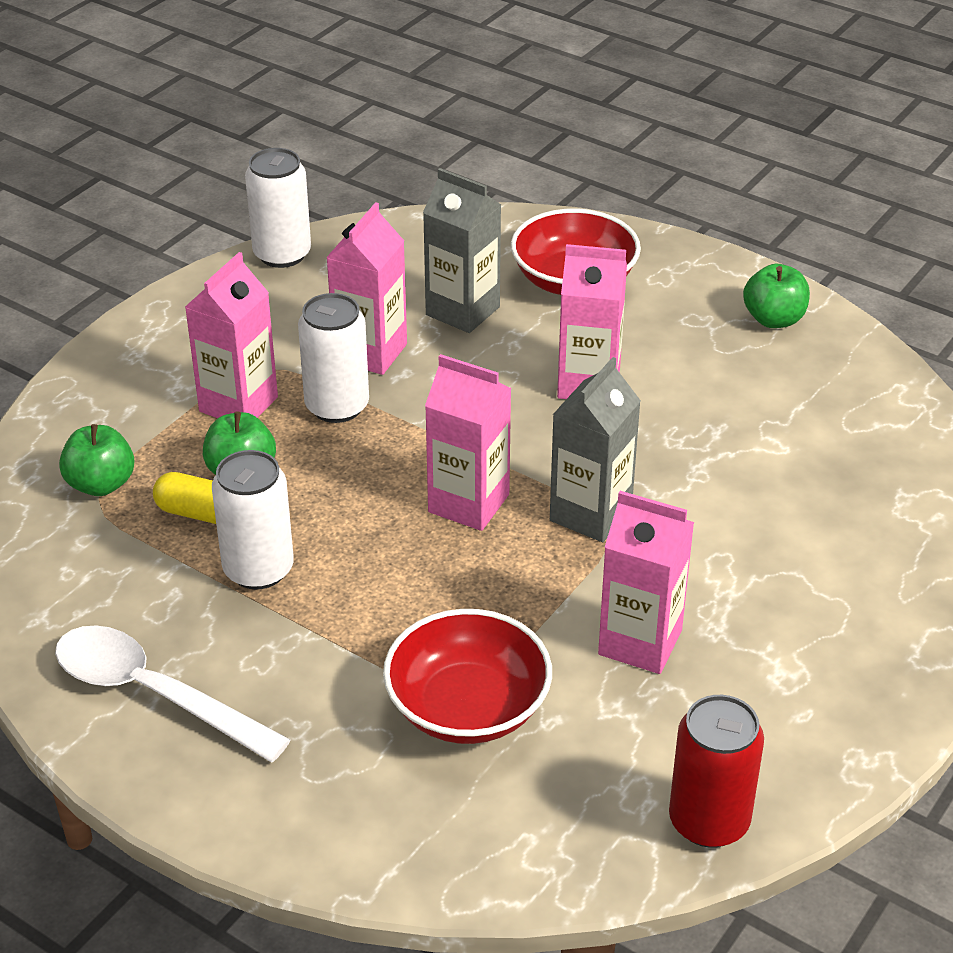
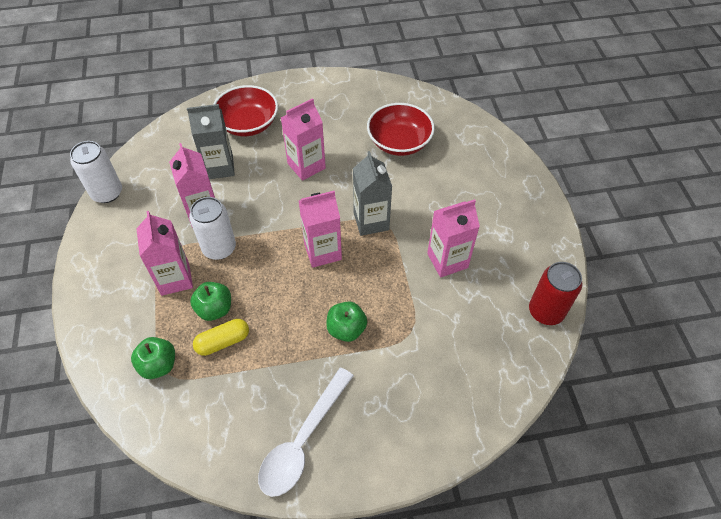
camera: 45 degrees left, 15 degrees up
white spoon [55,625,291,762] -> white spoon turned 45 degrees counterclockwise [258,368,354,497]
white can [212,450,294,589] -> none
red bowl [383,609,552,744] -> red bowl moved to [367,103,435,156]
green apple [743,264,810,328] -> green apple moved to [326,301,367,342]

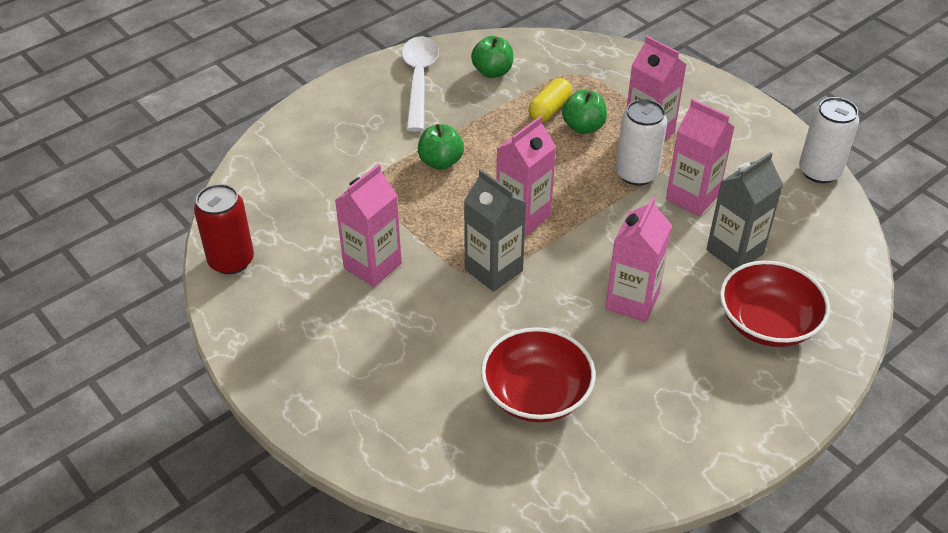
camera: 150 degrees right, 10 degrees down
green apple [131,337,175,379] -> green apple moved to [471,36,513,78]

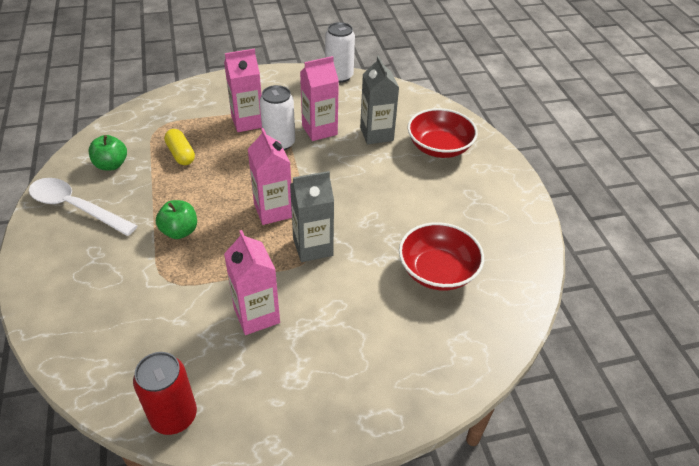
camera: 65 degrees left, 0 degrees up
green apple [562,90,607,134] -> none
pink carton [605,197,672,322] -> none

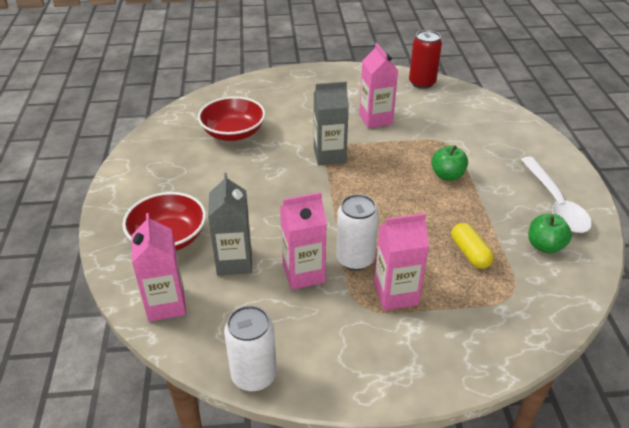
camera: 170 degrees left, 5 degrees down
white spoon [29,178,137,236] -> white spoon turned 45 degrees clockwise [521,157,592,233]
pink carton [248,128,292,225] -> pink carton moved to [131,213,186,322]

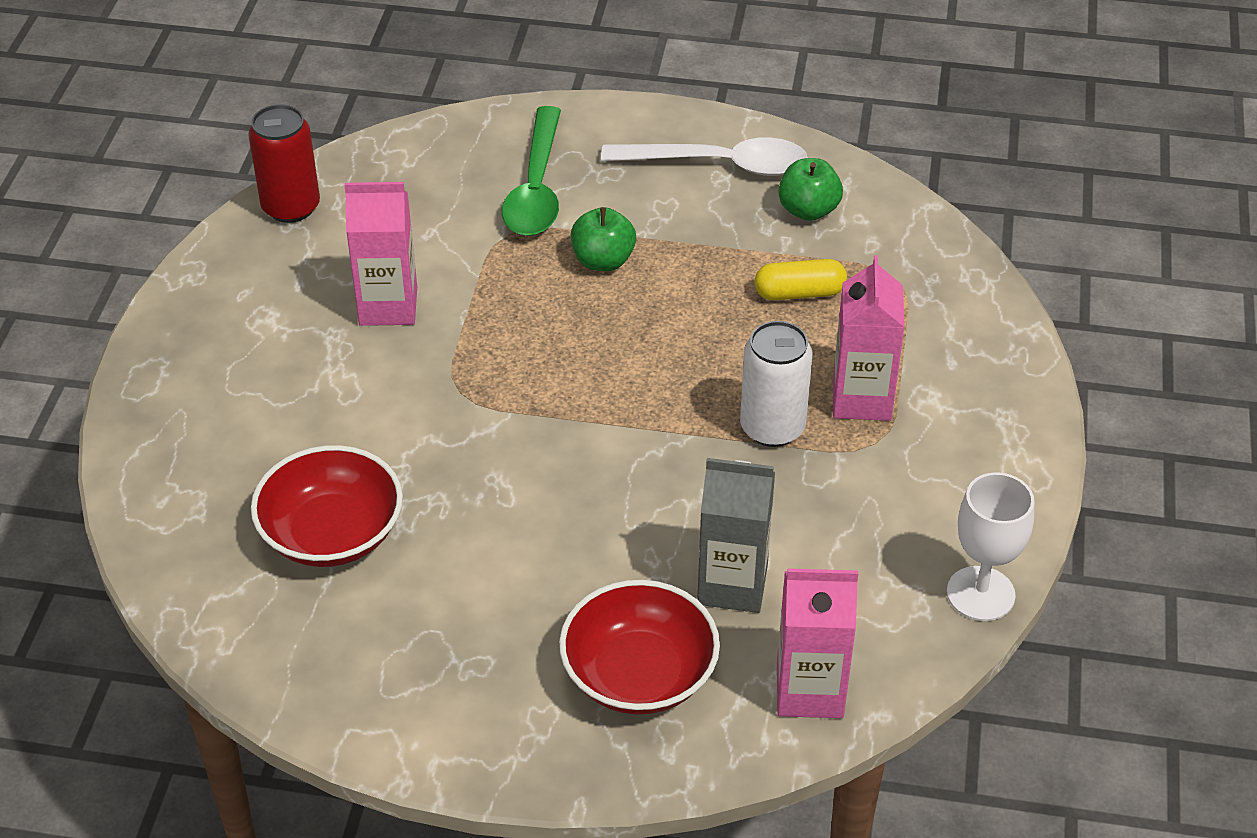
camera: 75 degrees left, 5 degrees up
white can [224,306,277,391] -> white goblet [947,472,1034,621]
pink carton [280,192,327,290] -> none
grey carton [314,81,349,165] -> none
none -> green spoon [502,106,561,236]

